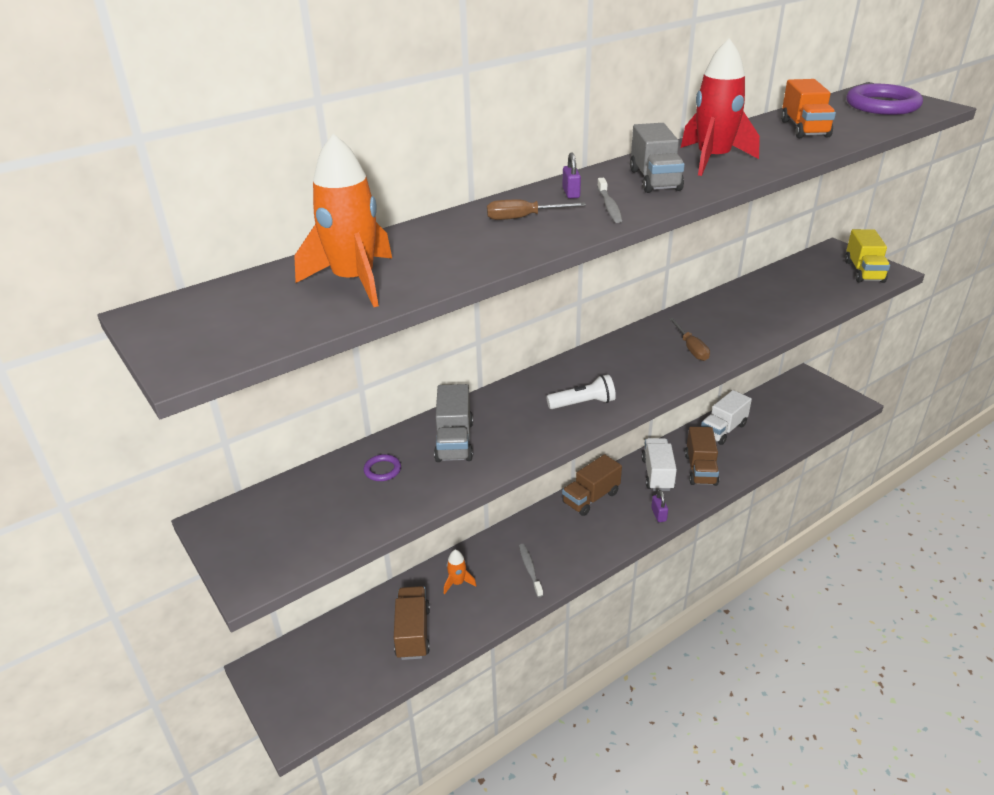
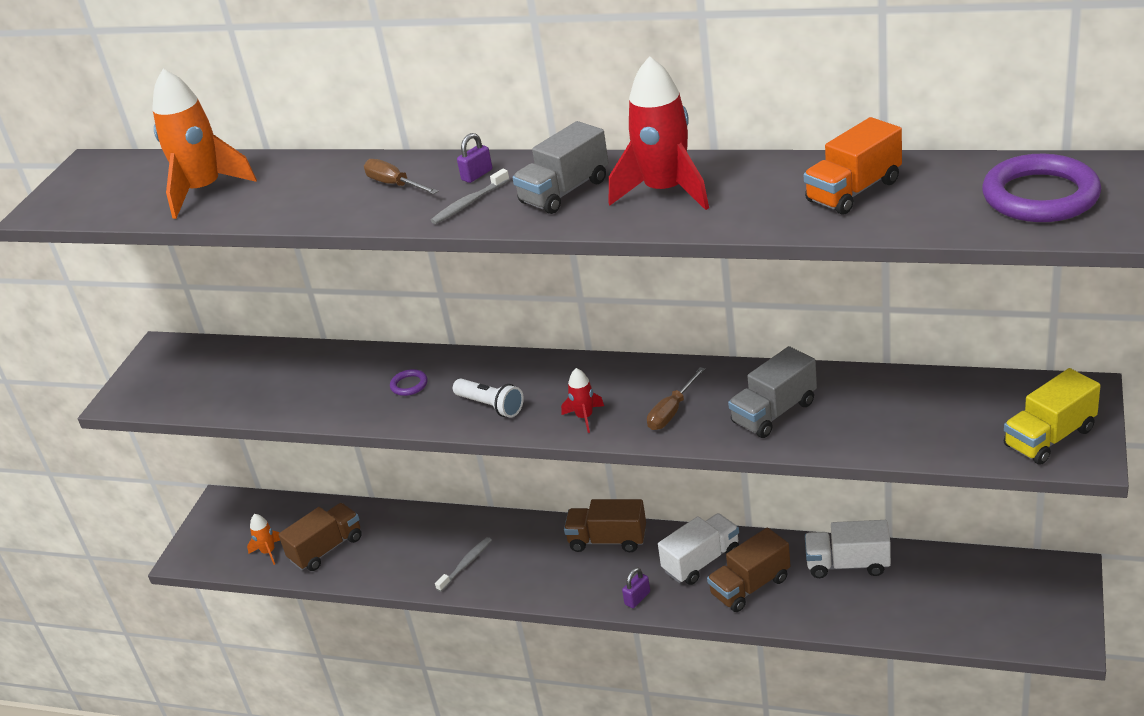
camera: 55 degrees right, 0 degrees up
purple ring [364,454,401,481] -> purple ring moved to [390,369,428,396]
grey truck [434,384,473,462] -> grey truck moved to [728,346,817,438]
orange rocket [444,550,476,594] -> orange rocket moved to [247,514,280,565]
none -> red rocket [561,368,604,433]

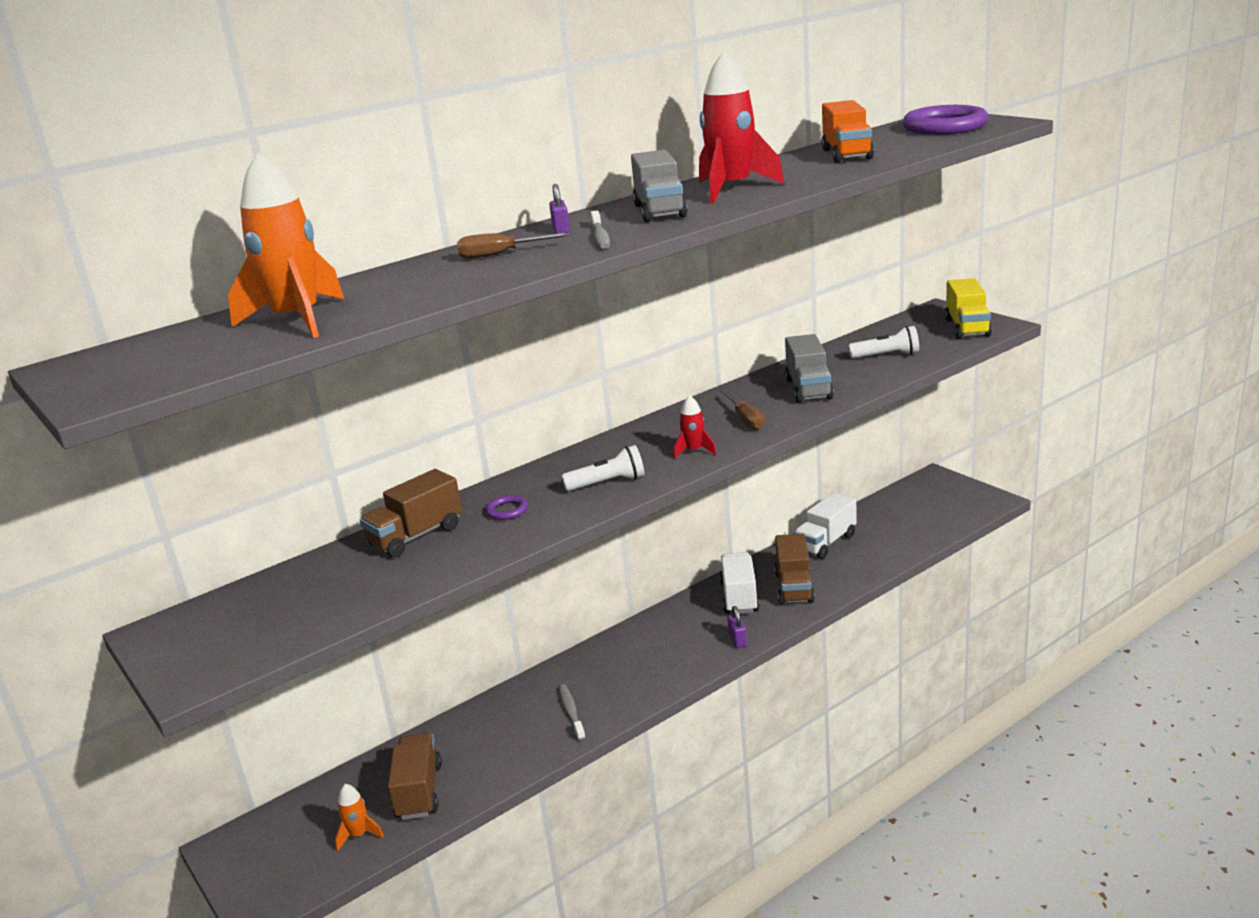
camera: 55 degrees left, 10 degrees down
brown truck [564,499,646,552] -> brown truck moved to [360,469,462,557]
none -> white flashlight [848,326,919,358]

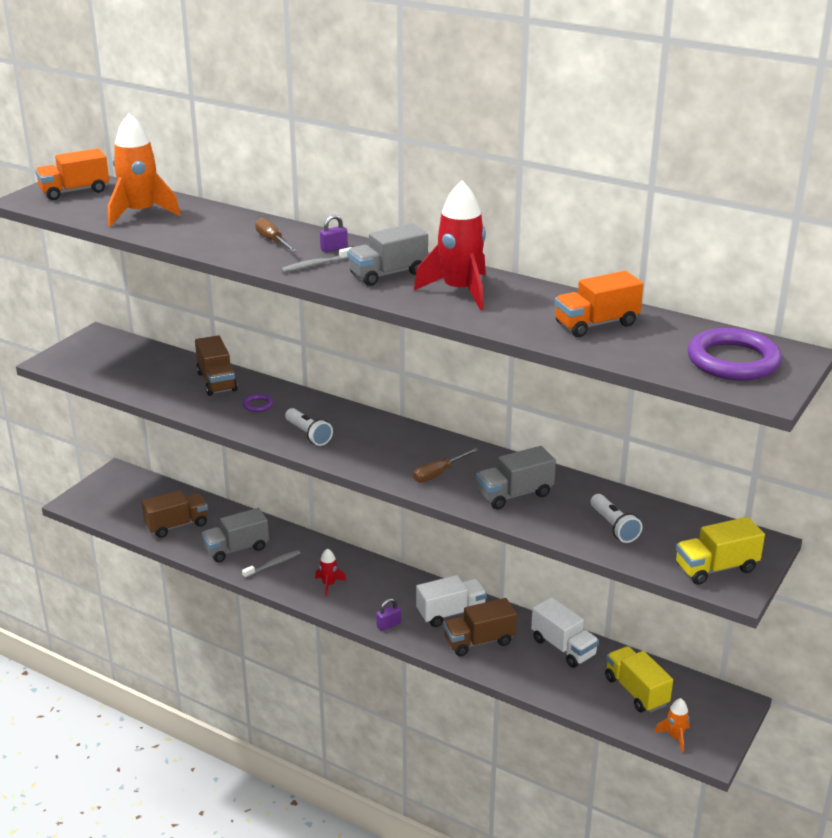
camera: 65 degrees right, 5 degrees up
orange rocket [335,784,384,852] -> orange rocket moved to [654,698,690,753]
brown truck [360,469,462,557] -> brown truck turned 135 degrees counterclockwise [195,335,238,396]
red rocket [673,395,716,459] -> red rocket moved to [315,548,346,596]
white truck [794,493,857,559] -> white truck turned 150 degrees counterclockwise [531,597,599,668]
none -> orange truck [35,148,109,200]
none -> grey truck [202,508,269,562]
none -> yellow truck [605,646,673,713]

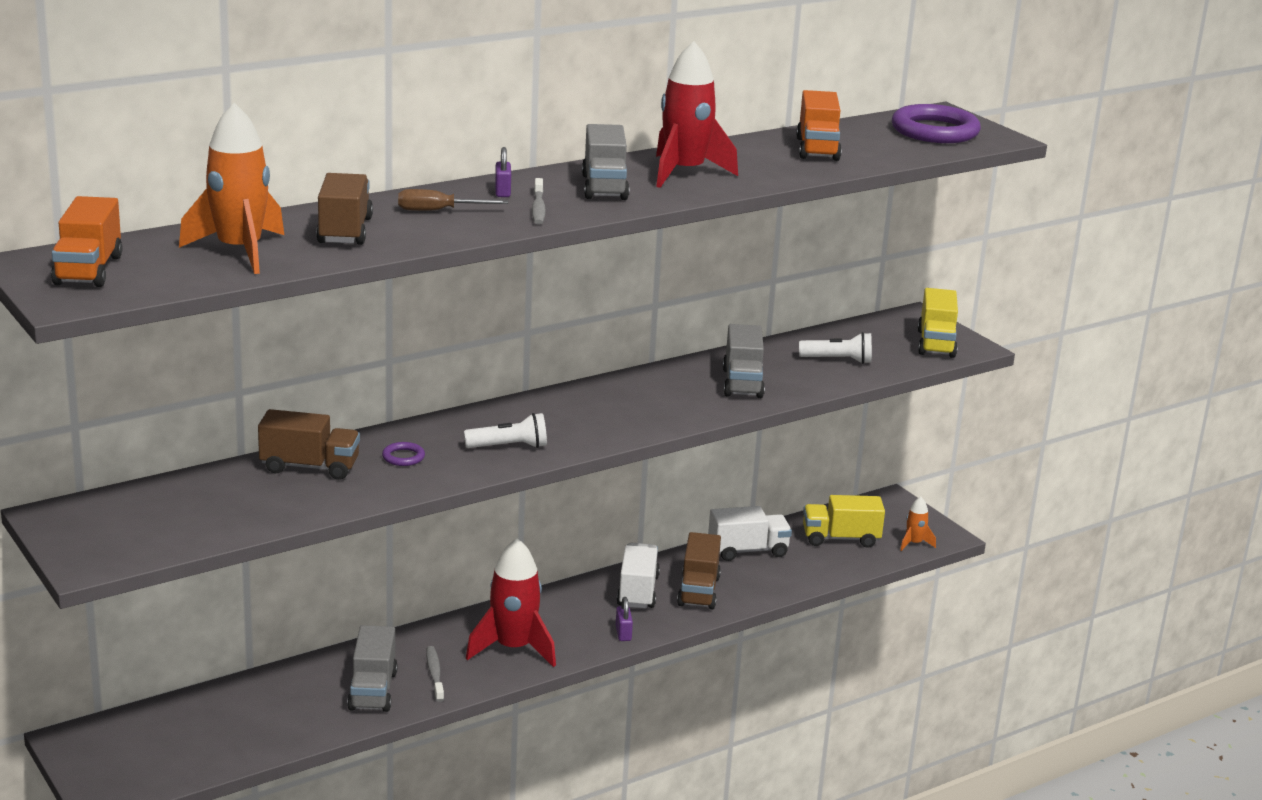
camera: 65 degrees left, 5 degrees down
brown truck [142,490,208,538] -> brown truck moved to [316,173,373,245]
red rocket [315,548,346,596] -> red rocket [466,538,556,667], size x2.11
brown screwdriver [413,448,479,483] -> none

